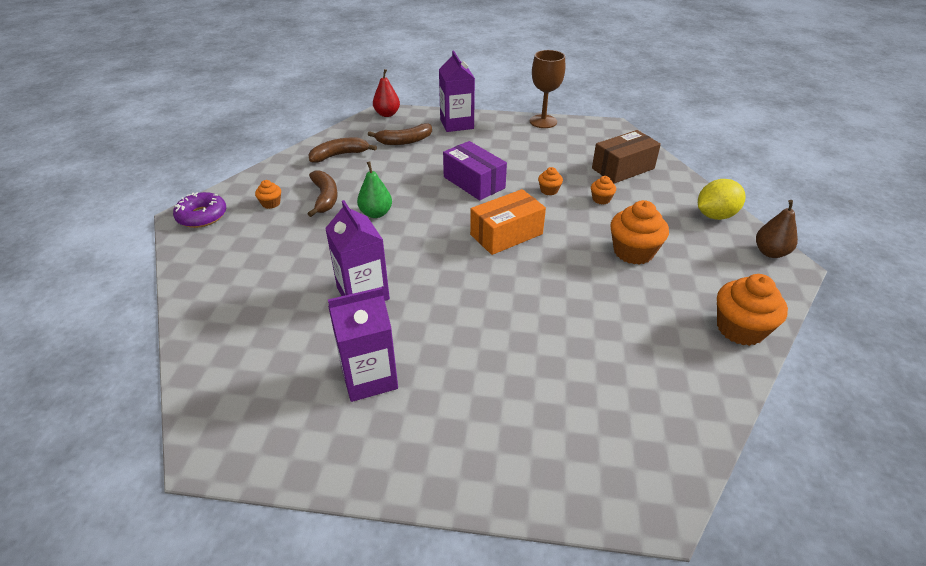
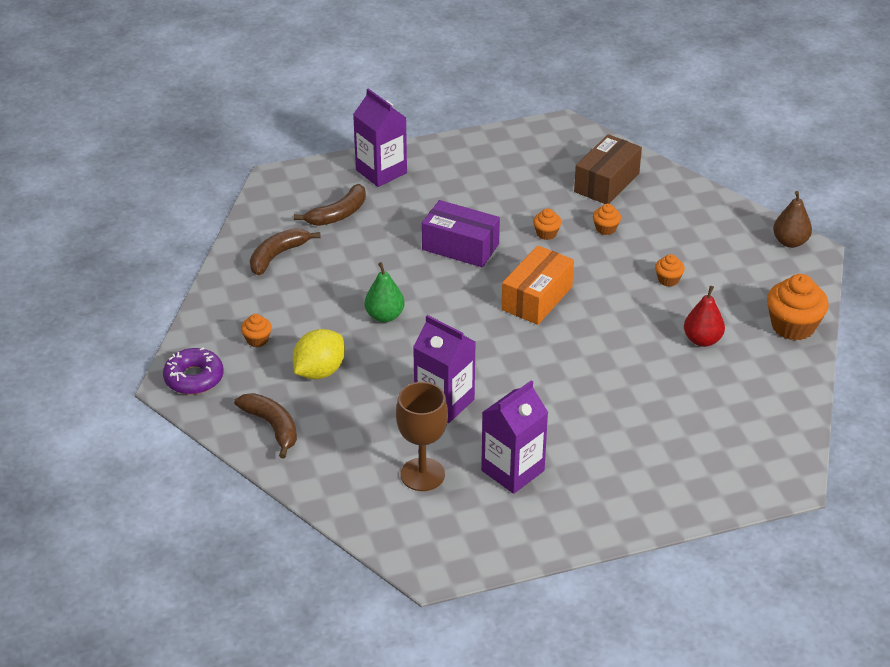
camera: 25 degrees left, 0 degrees up
brown banana [308,170,338,217] -> brown banana moved to [234,393,297,458]
red pear [373,69,400,117] -> red pear moved to [684,286,725,347]
brown goblet [530,50,565,128] -> brown goblet moved to [396,382,448,491]
orange cupcake [610,200,669,265] -> orange cupcake [655,254,685,287], size x0.50
yellow lemon [698,179,746,220] -> yellow lemon moved to [293,329,345,379]

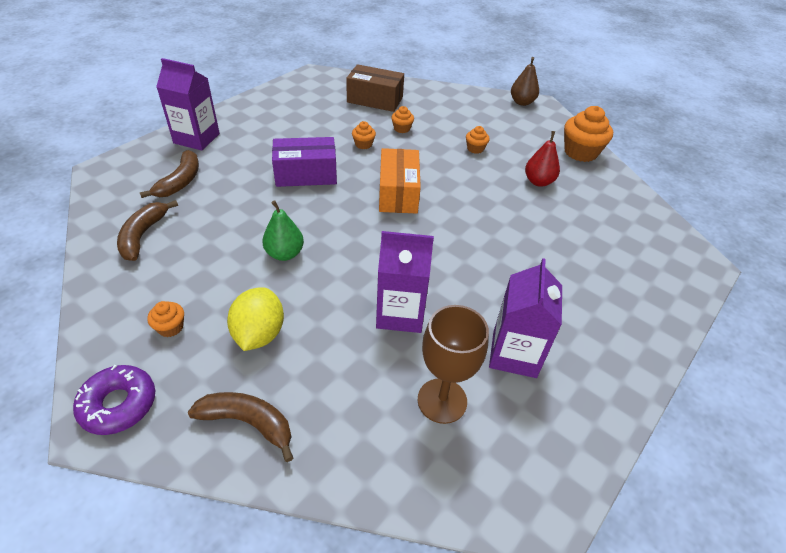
camera: 35 degrees left, 5 degrees up
brown box [574,134,642,204] -> brown box turned 75 degrees counterclockwise [346,64,404,112]

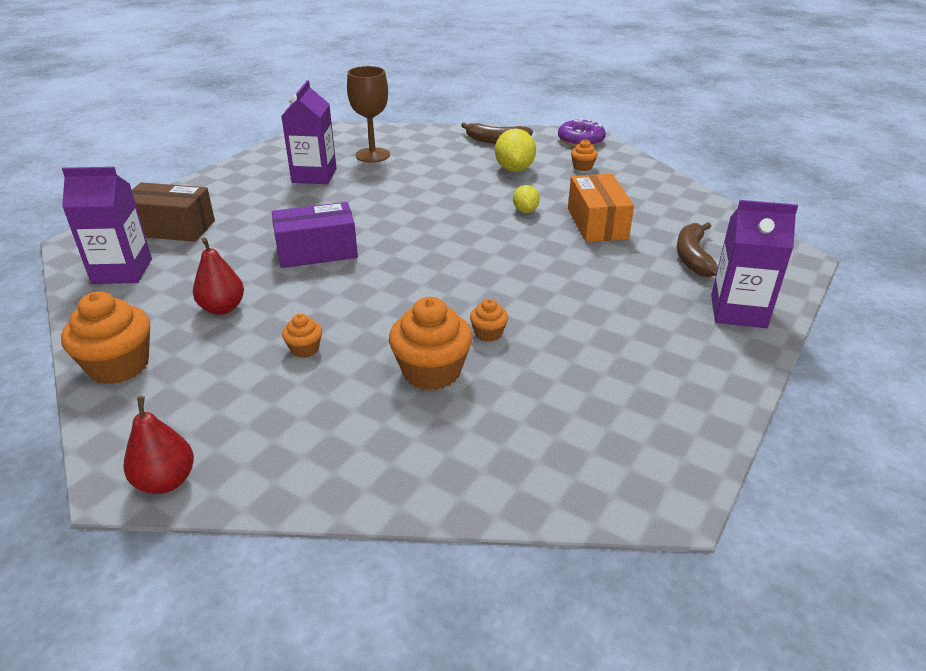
camera: 175 degrees right, 10 degrees down
brown banana [117,200,178,261] -> none
green pear [262,200,304,261] -> yellow lemon [513,185,540,213]
purple box [272,137,337,187] -> purple box moved to [272,202,358,268]
brown box [346,64,404,112] -> brown box moved to [132,182,215,242]
purple carton [376,231,434,333] -> purple carton moved to [62,167,152,284]
orange box [379,148,421,214] -> orange box moved to [568,174,634,242]
orange cupcake [391,106,414,133] -> orange cupcake [389,297,473,390], size x1.99
brown pear [511,57,539,106] -> red pear [124,396,194,494]

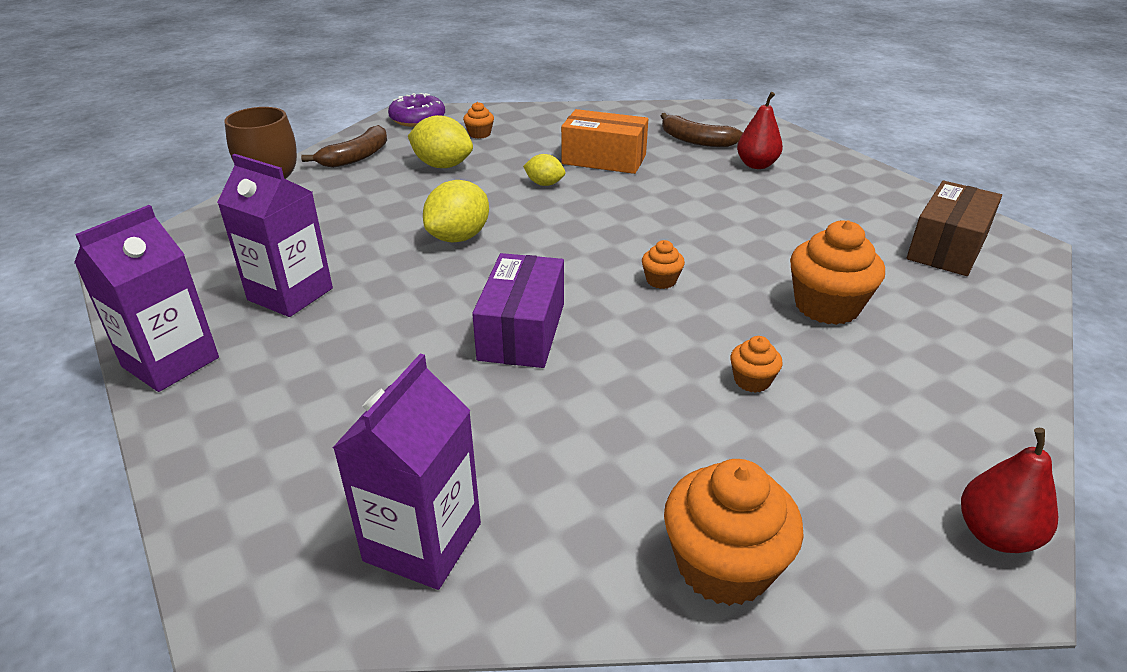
camera: 65 degrees left, 0 degrees up
brown box [132,182,215,242] -> brown box moved to [907,181,1002,276]
red pear [193,238,244,315] -> red pear moved to [737,92,783,169]
orange cupcake [470,299,508,342] -> orange cupcake moved to [642,240,685,289]
purple carton [711,200,798,328] -> purple carton moved to [74,205,219,392]
none -> yellow lemon [423,180,489,243]

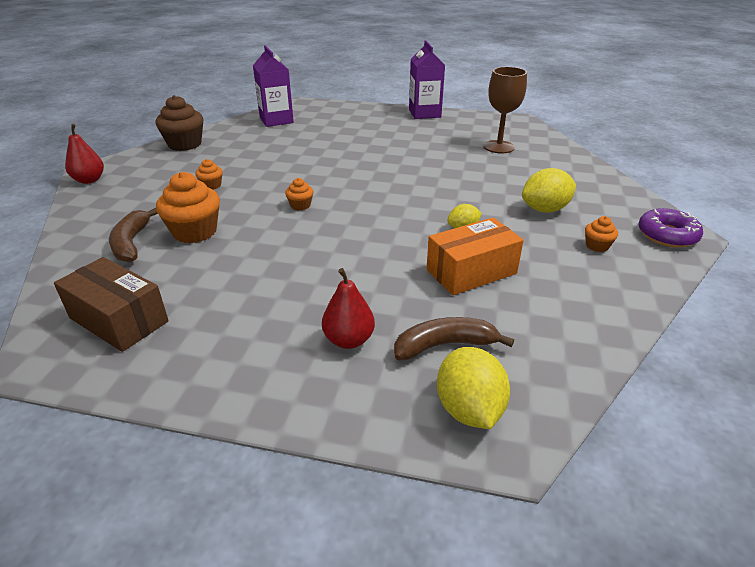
camera: 135 degrees right, 0 degrees up
purple carton [217,154,333,317] -> none
brown banana [301,125,387,168] -> brown banana moved to [109,208,158,262]
yellow lemon [423,180,489,243] -> yellow lemon moved to [437,347,510,429]
purple box [472,253,564,368] -> none
orange cupcake [664,459,804,606] -> brown cupcake [156,95,203,151]
brown box [907,181,1002,276] -> brown box turned 45 degrees counterclockwise [54,257,169,352]

